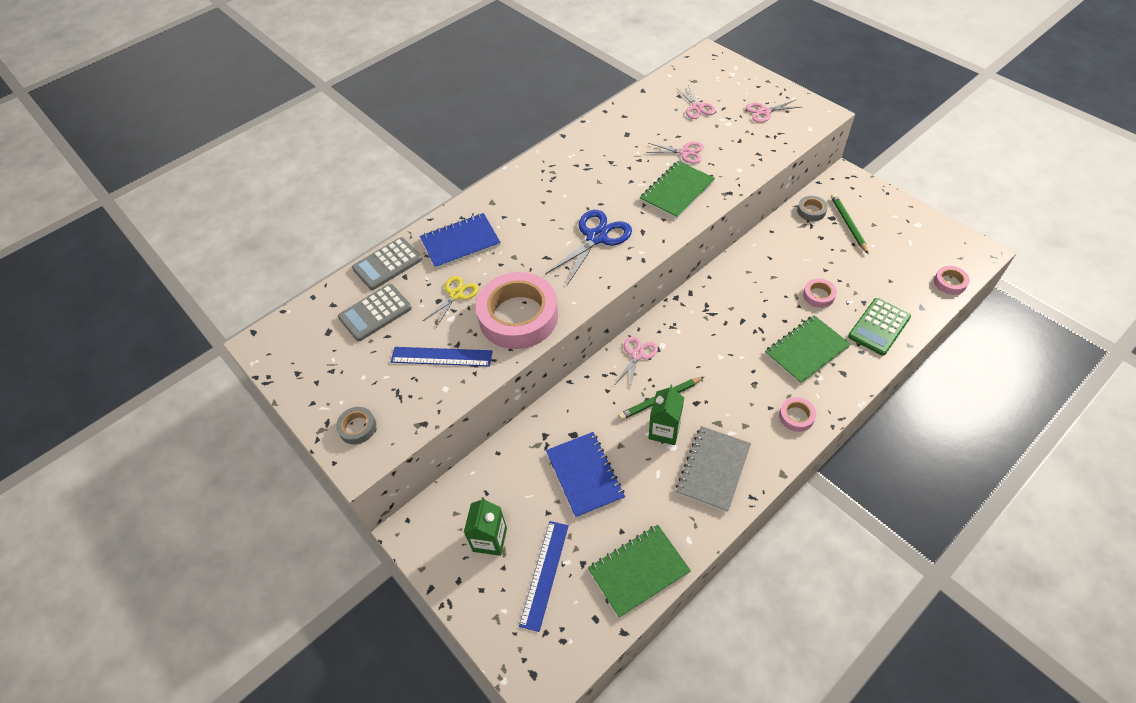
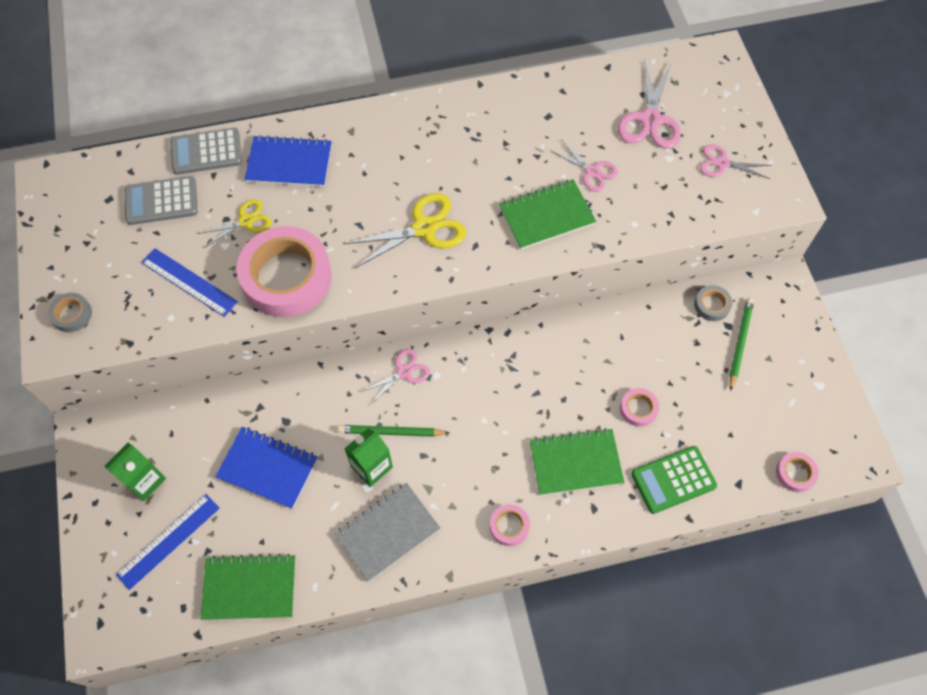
camera: 25 degrees right, 10 degrees up
blue scissors [545,210,632,285] -> yellow scissors [343,193,466,268]
blue notebook [546,432,625,518] -> blue notebook turned 75 degrees counterclockwise [215,427,317,509]
pink scissors [676,84,716,119] -> pink scissors [618,59,681,149], size x1.63

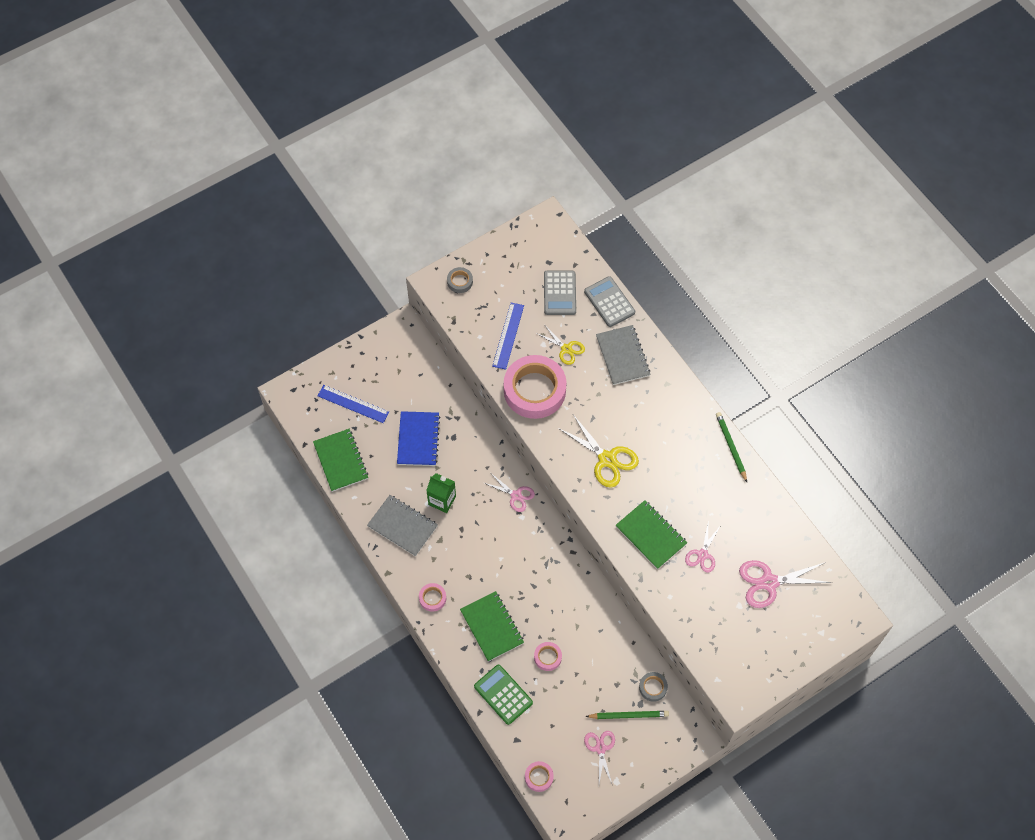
camera: 70 degrees right, 0 degrees up
green carton [104,443,166,501] -> none
grey calculator [125,176,198,225] -> grey calculator turned 150 degrees counterclockwise [544,271,576,315]
blue notebook [245,135,332,187] -> grey notebook [596,325,651,385]
green pencil [338,425,449,437] -> green pencil moved to [716,412,747,482]
pink scissors [700,144,772,179] -> pink scissors moved to [584,731,615,786]

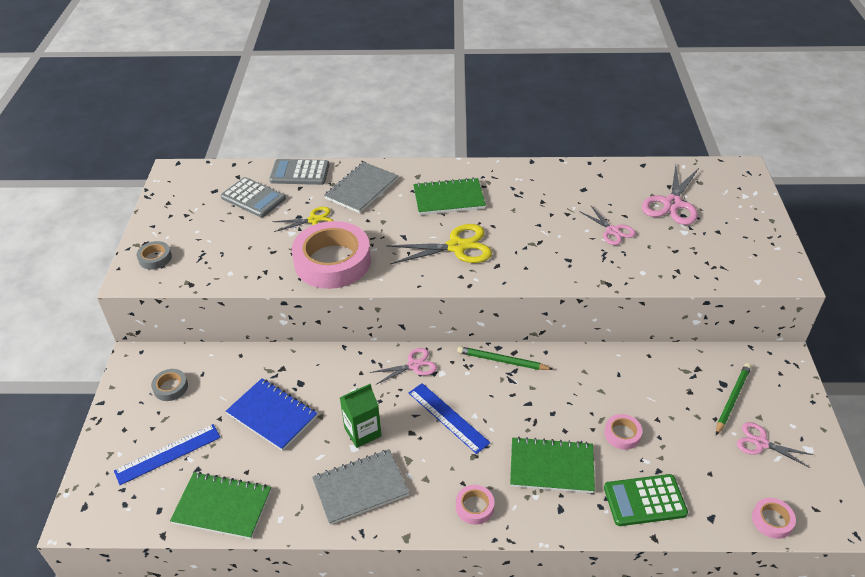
camera: 55 degrees left, 20 degrees down
blue ruler [492,303,524,370] -> blue ruler moved to [409,383,490,454]
grey notebook [596,325,651,385] -> grey notebook turned 75 degrees counterclockwise [324,162,398,213]
green notebook [615,500,688,569] -> green notebook moved to [413,177,486,215]
grey tape [639,672,668,702] -> grey tape moved to [151,369,188,401]
green pencil [716,412,747,482] -> green pencil moved to [457,346,553,370]

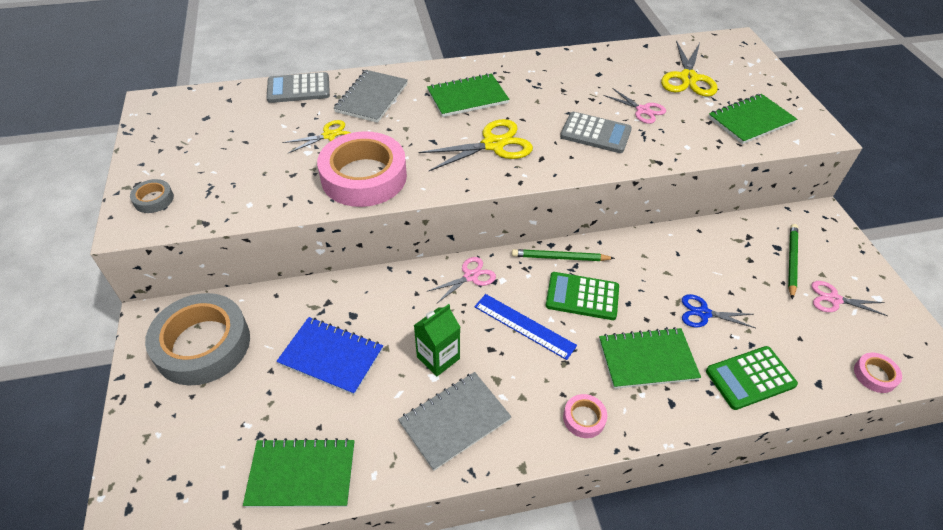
camera: 15 degrees left, 5 degrees up
blue ruler [114,424,221,485] -> none
grey tape [151,369,188,401] -> grey tape [145,293,250,386], size x2.34
grey calculator [221,177,286,217] -> grey calculator moved to [560,112,632,153]
pink tape [604,414,642,450] -> blue scissors [682,294,755,328]
pink scissors [642,165,699,225] -> yellow scissors [661,40,718,97]
none -> green calculator [546,272,619,320]
none -> green notebook [708,94,797,144]

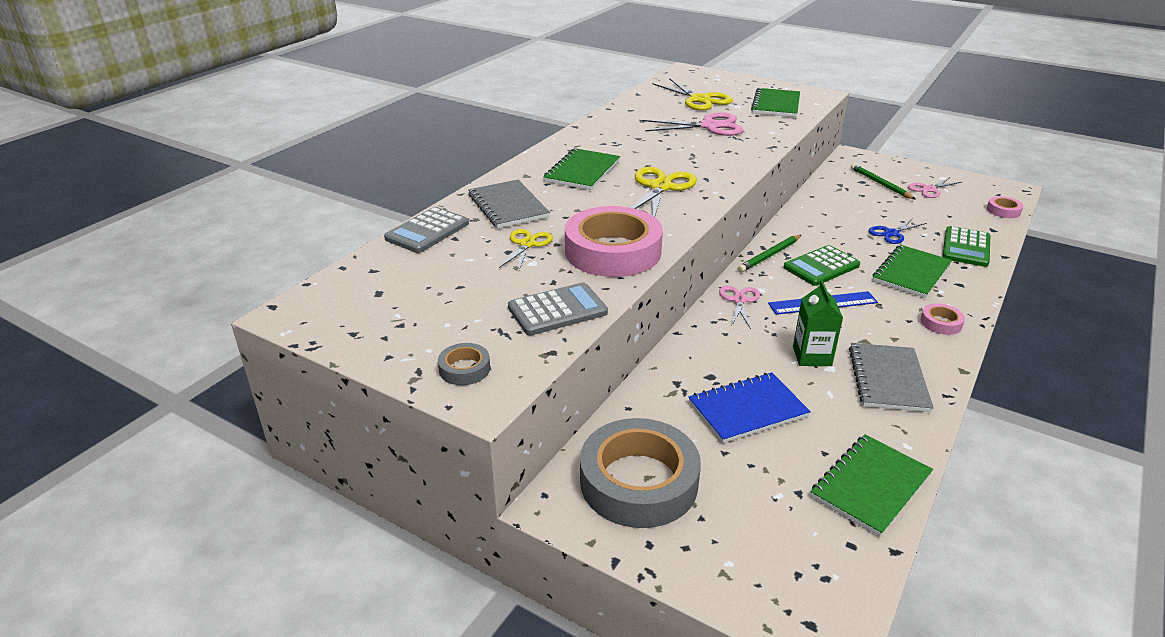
camera: 45 degrees left, 15 degrees down
grey calculator [560,112,632,153] -> grey calculator moved to [508,283,608,336]
pink scissors [603,88,666,124] -> pink scissors [643,112,743,136], size x1.63

